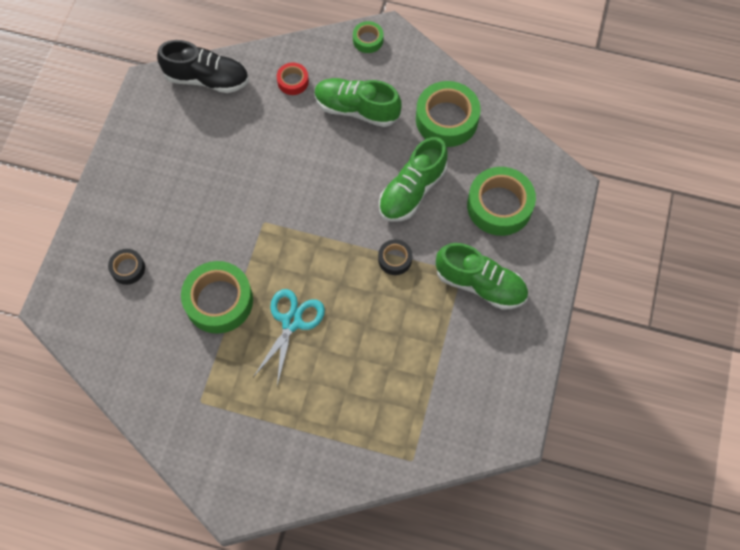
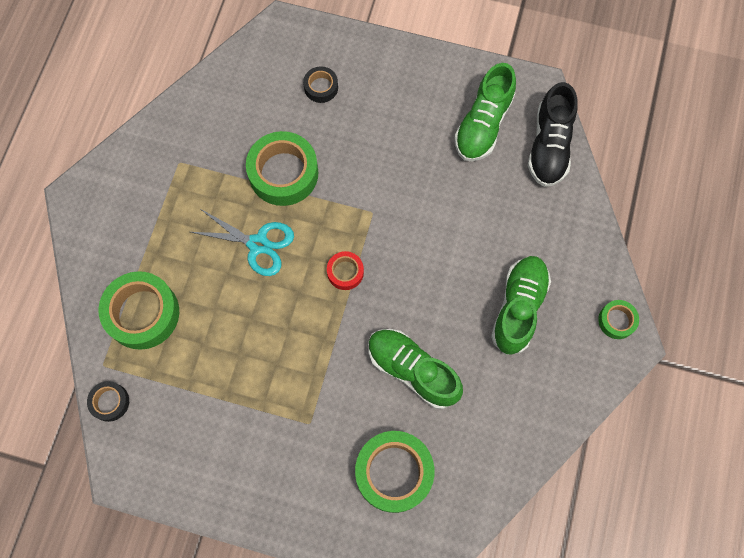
camera: 90 degrees right, 5 degrees up
red tape [277,63,309,95] -> red tape moved to [327,251,364,290]
black tape [378,239,412,275] -> black tape moved to [87,381,129,422]
green tape [416,81,481,147] -> green tape moved to [99,271,179,350]
green shoe [436,243,528,310] -> green shoe moved to [454,63,516,161]

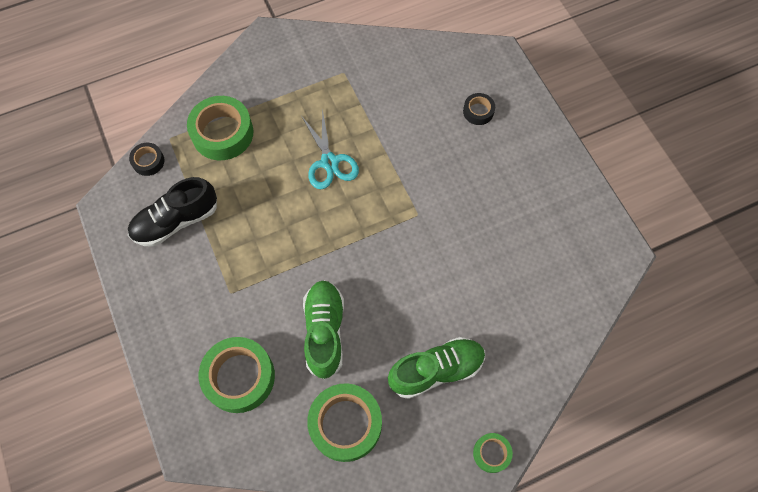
camera: 50 degrees right, 5 degrees down
green tape [246,131,318,206] -> green tape moved to [307,383,382,462]
red tape [327,251,364,290] -> none
green shoe [454,63,516,161] -> none
black shoe [528,82,577,187] -> black shoe moved to [128,177,217,247]

